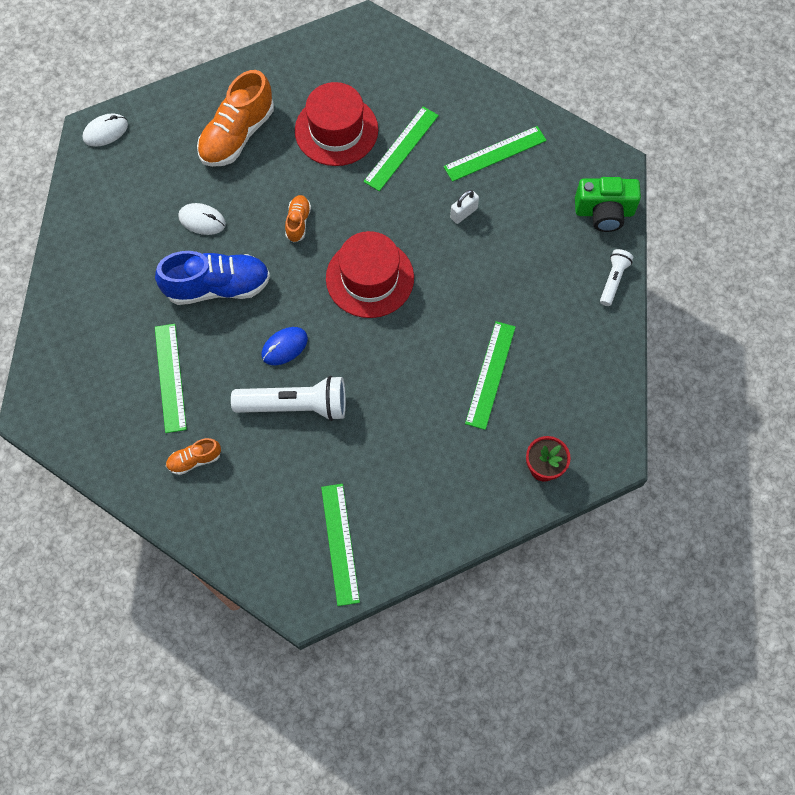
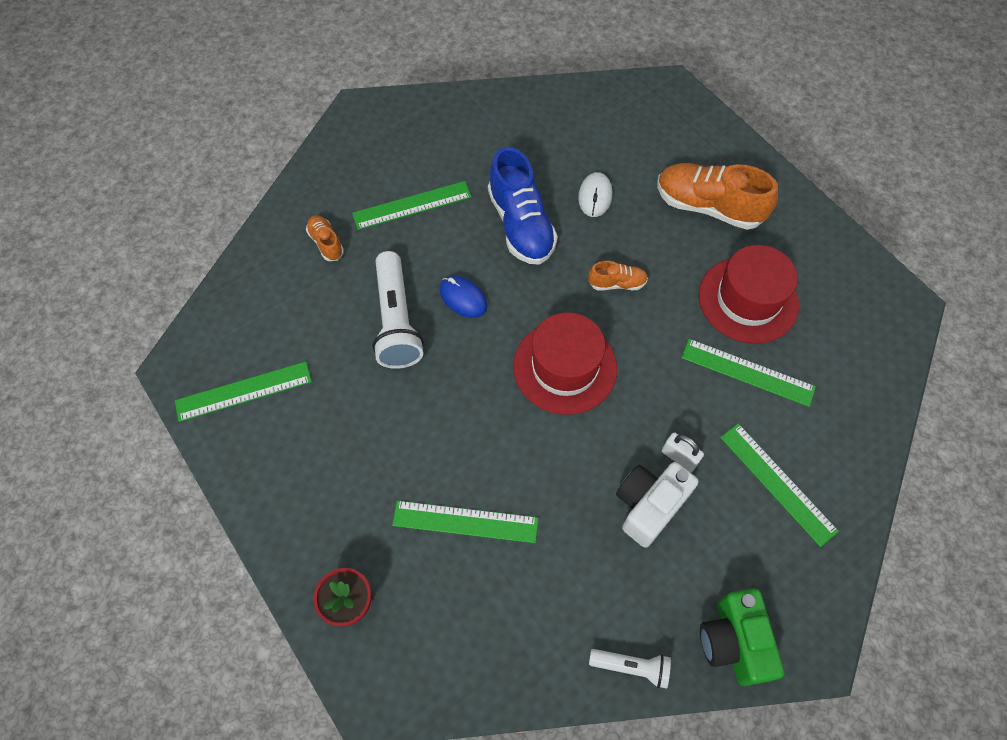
camera: 80 degrees right, 5 degrees down
white mouse [83,113,128,147] -> none
none -> white camera [616,462,699,548]

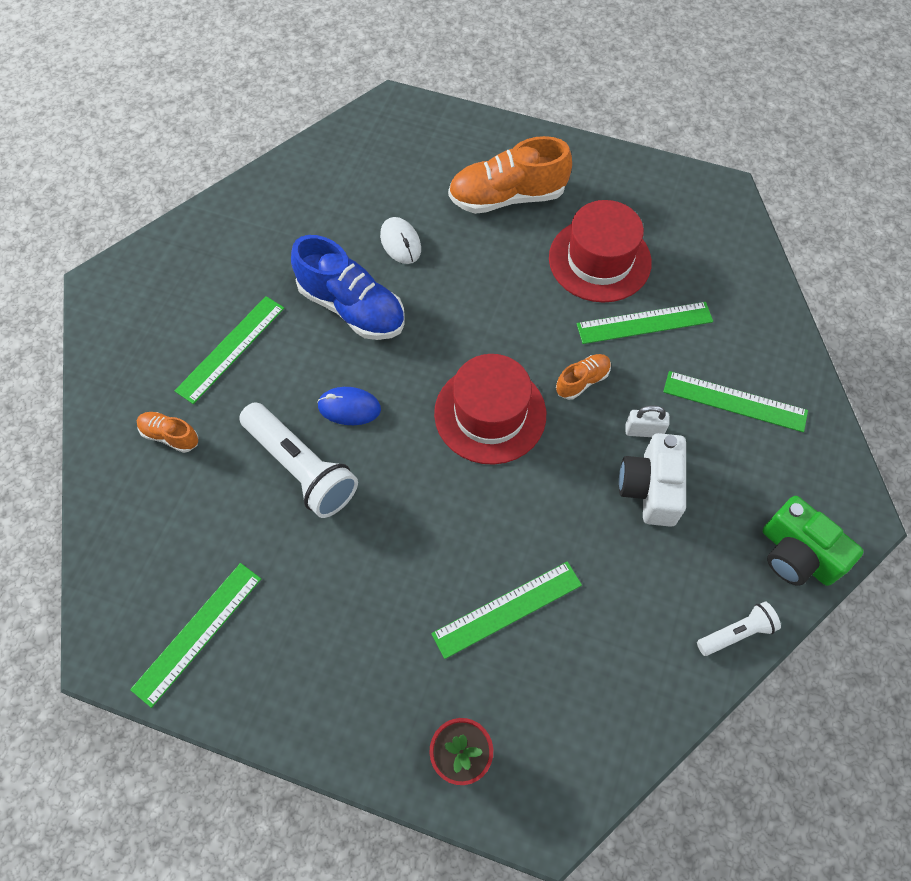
camera: 35 degrees left, 0 degrees up
orange shoe [588,261,648,290] -> orange shoe moved to [556,354,611,400]

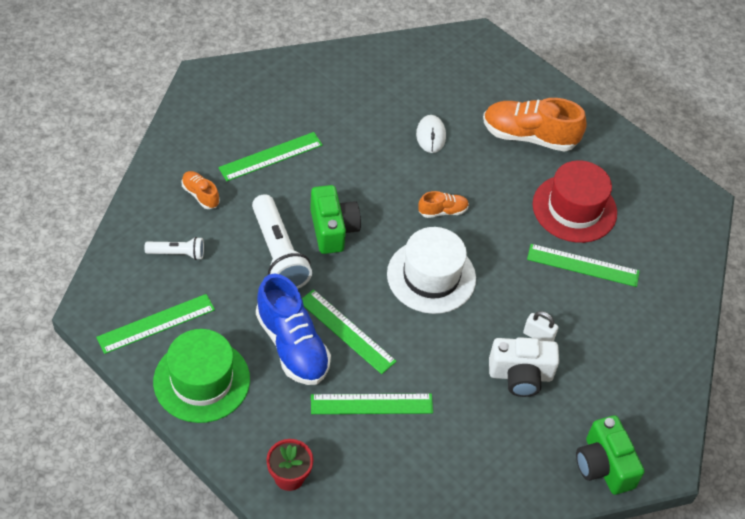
camera: 20 degrees right, 10 degrees down
blue shoe [291,235,405,340] -> blue shoe moved to [256,274,331,385]
blue mouse [317,387,381,425] -> green camera [310,185,361,254]
red hat [434,354,546,465] -> white hat [387,227,476,314]
orange shoe [556,354,611,400] -> orange shoe moved to [418,191,469,218]
white camera [619,433,686,527] -> white camera turned 120 degrees counterclockwise [489,337,559,397]
green ruler [663,371,808,432] -> green ruler moved to [302,289,397,374]
white flashlight [697,601,781,656] -> white flashlight moved to [144,237,204,260]
none -> green hat [153,329,250,423]

